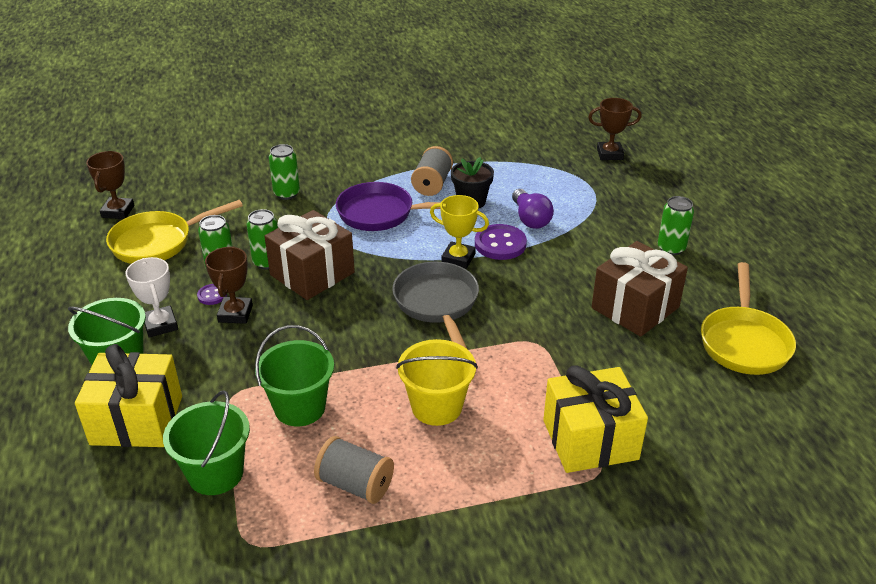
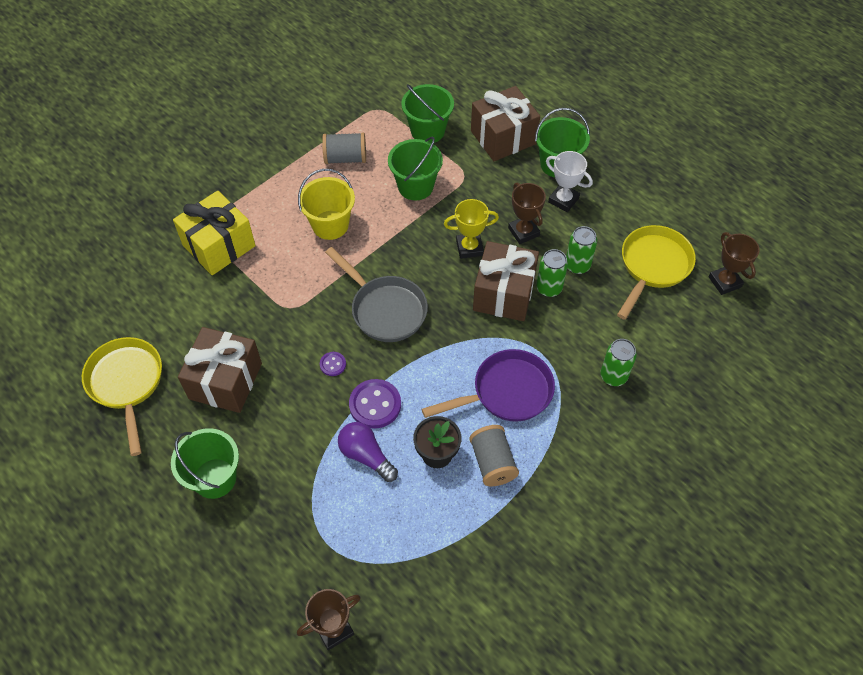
camera: 150 degrees right, 20 degrees up
yellow gift [75,344,182,447] -> brown gift [471,86,540,161]
purple button [197,284,227,305] -> purple button moved to [320,352,346,376]
yellow trophy [430,195,489,269] -> yellow trophy moved to [444,199,499,259]
green can [658,196,694,255] -> green bucket [171,428,239,499]

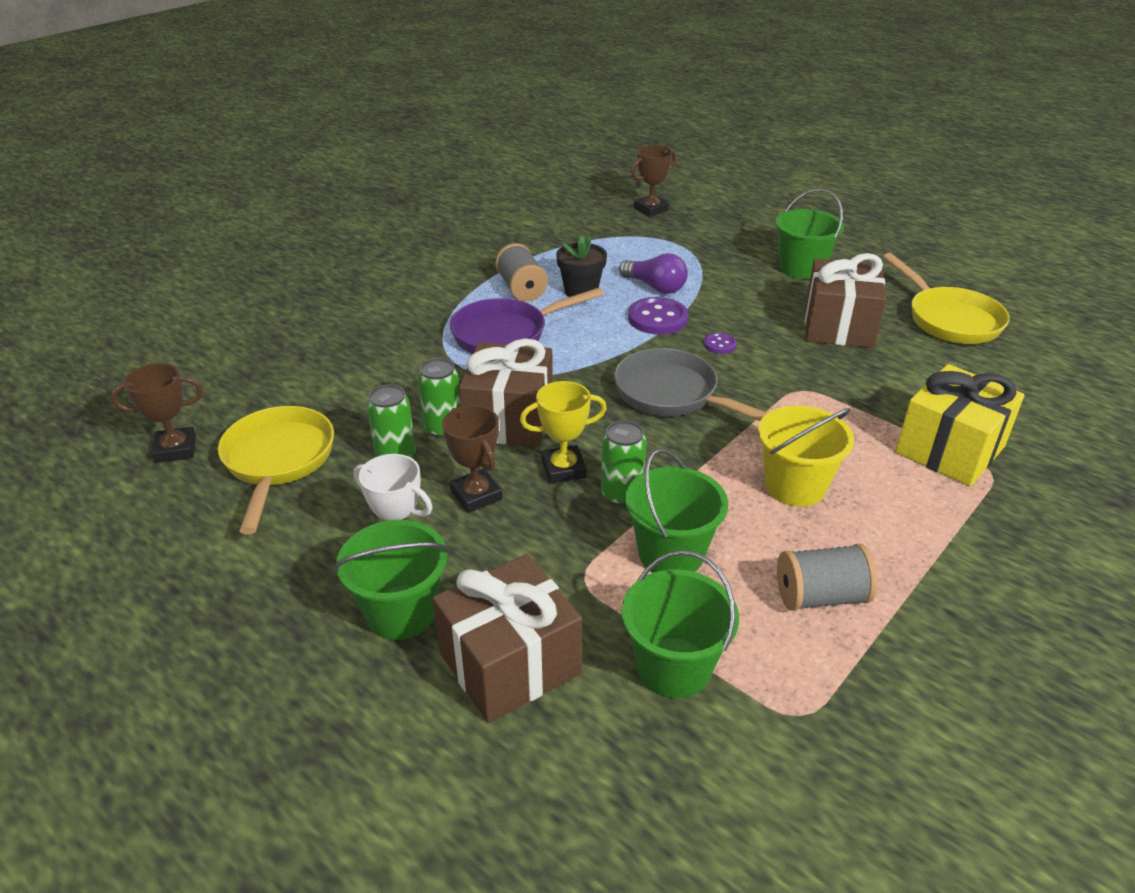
camera: 175 degrees right, 20 degrees down
green can [600,339,637,386] -> green can moved to [601,420,647,506]
yellow pan [617,225,696,320] -> yellow pan turned 150 degrees clockwise [218,406,334,534]
brown trophy [709,232,760,295] -> brown trophy turned 75 degrees counterclockwise [110,363,203,463]

